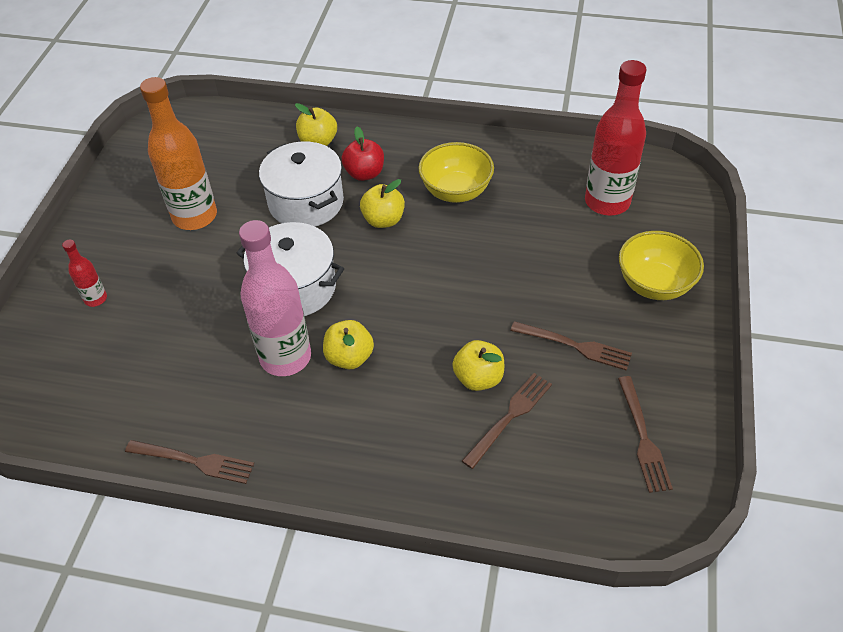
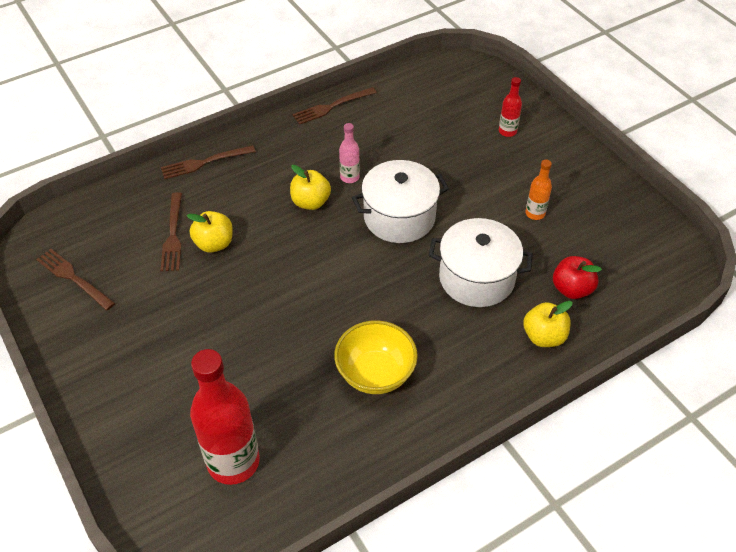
camera: 135 degrees right, 0 degrees up
orange bottle [140,77,217,230] -> orange bottle [525,159,552,220], size x0.47
pink bottle [239,220,311,376] -> pink bottle [339,123,360,183], size x0.47
red apple [341,126,384,181] -> red apple moved to [553,256,602,299]
yellow apple [360,179,405,228] -> none
brown fork [510,321,632,371] -> brown fork moved to [161,145,256,179]
yellow bowl [619,231,704,300] -> none

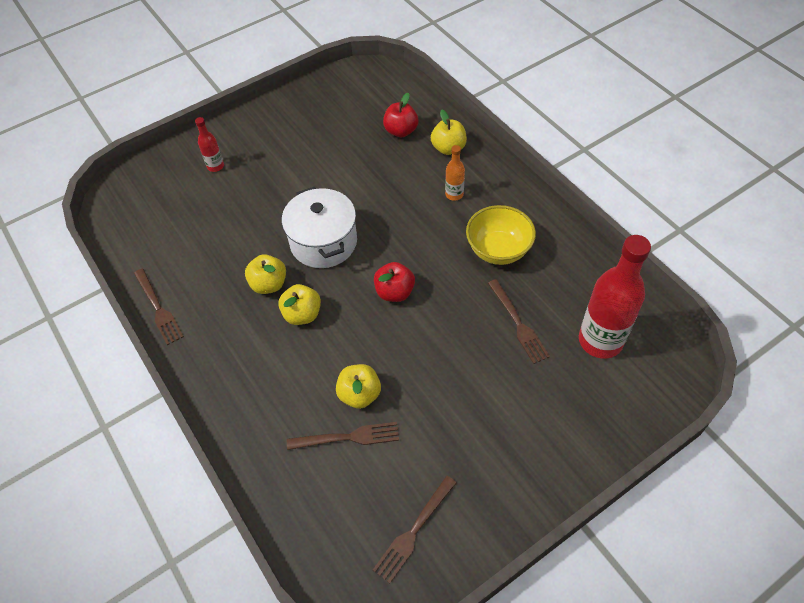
camera: 90 degrees left, 5 degrees up
brown fork [161,145,256,179] -> brown fork moved to [488,279,550,364]
pink bottle [339,123,360,183] -> yellow apple [245,254,286,294]
white pot [429,218,533,307] -> none
orange bottle [525,159,552,220] -> orange bottle moved to [445,145,465,201]
none -> red apple [374,262,415,302]

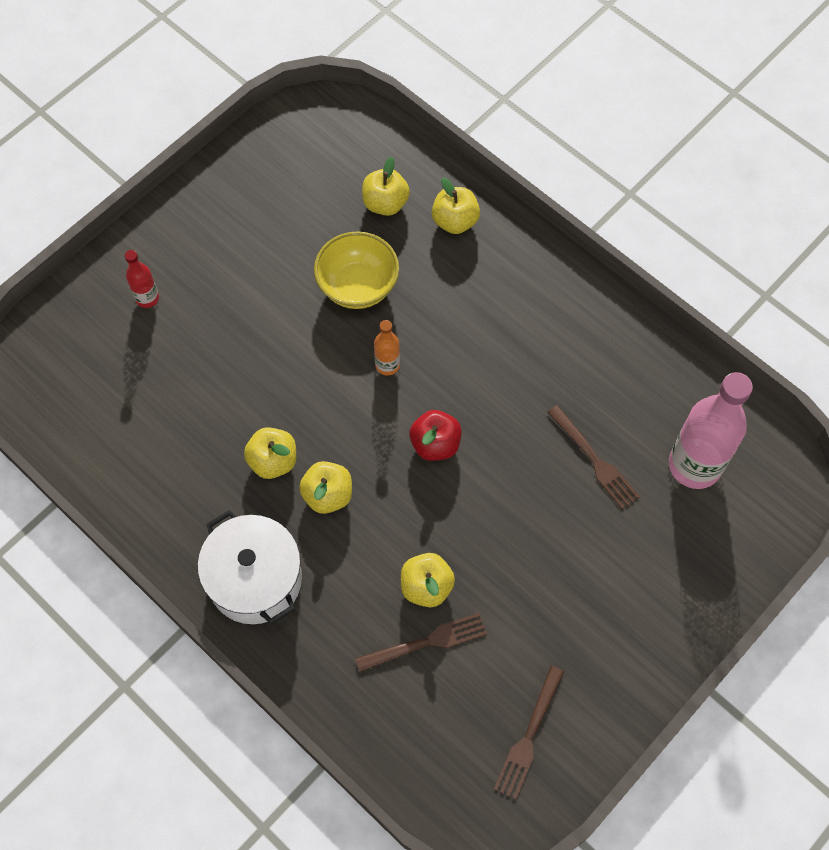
camera: 15 degrees left, 10 degrees up
brown fork [134,269,184,345] -> none
white pot [282,187,357,268] -> white pot moved to [198,510,302,624]
red apple [383,93,418,137] -> yellow apple [362,157,410,216]
orange bottle [445,145,465,201] -> orange bottle moved to [374,320,400,376]
yellow bowl [466,205,536,265] -> yellow bowl moved to [314,231,399,309]
red bottle [579,235,651,359] -> pink bottle [669,372,753,489]

